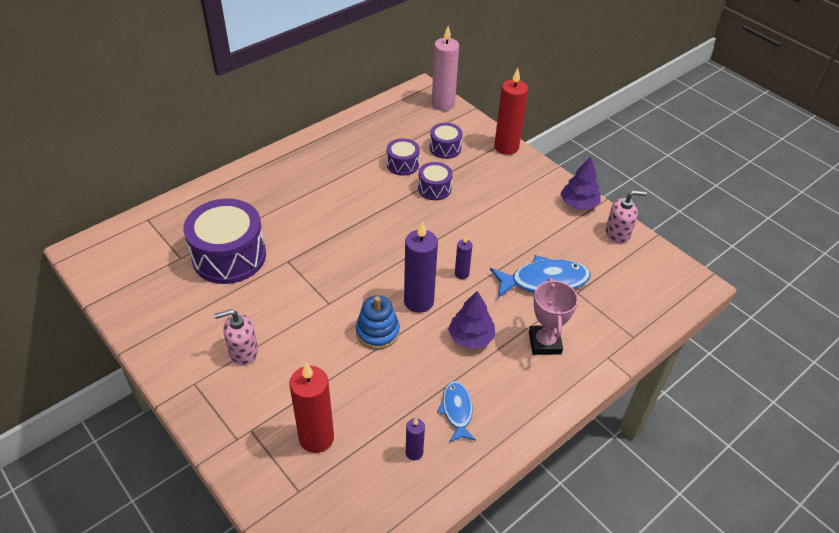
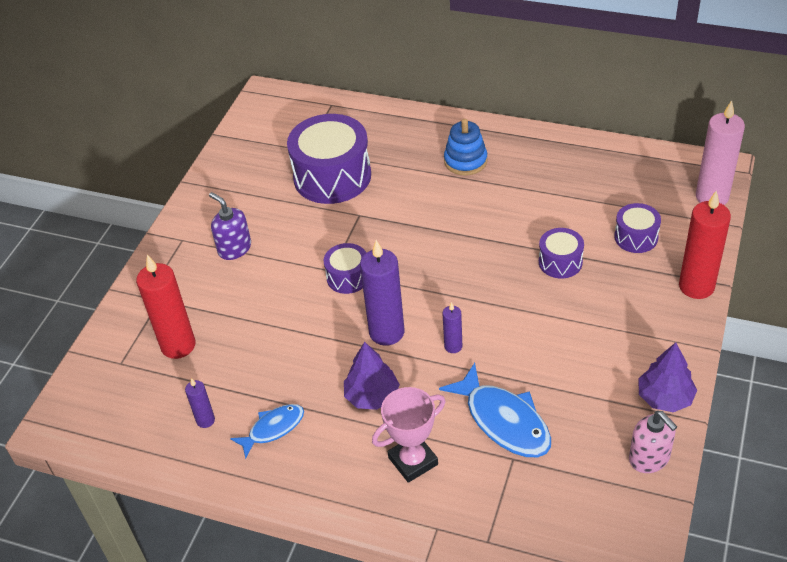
camera: 65 degrees right, 0 degrees up
pink soap dispenser [214,309,258,365] -> purple soap dispenser [209,192,251,260]
blue stacking toy [356,295,400,349] -> blue stacking toy moved to [444,119,488,176]
purple drum [387,138,420,176] -> purple drum moved to [324,243,366,294]

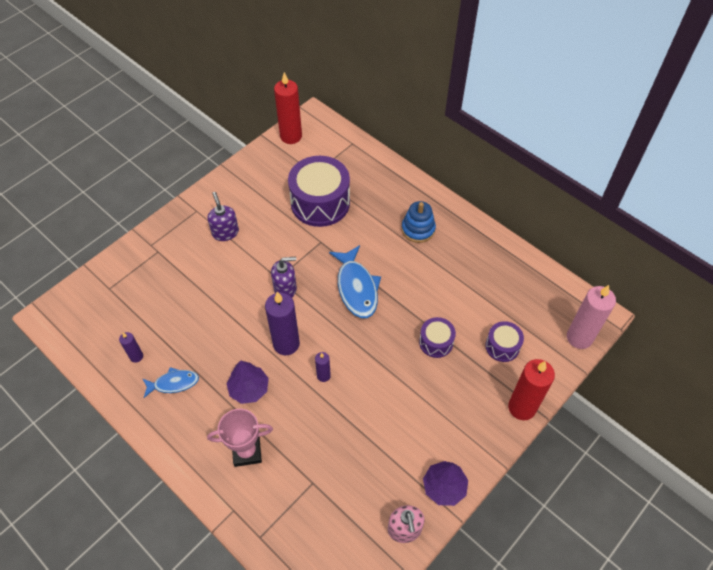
camera: 20 degrees right, 10 degrees up
red candle [136,255,195,359] -> red candle moved to [274,72,302,144]
purple drum [324,243,366,294] -> purple soap dispenser [271,257,297,297]
blue fish [439,363,551,457] -> blue fish moved to [329,245,381,318]

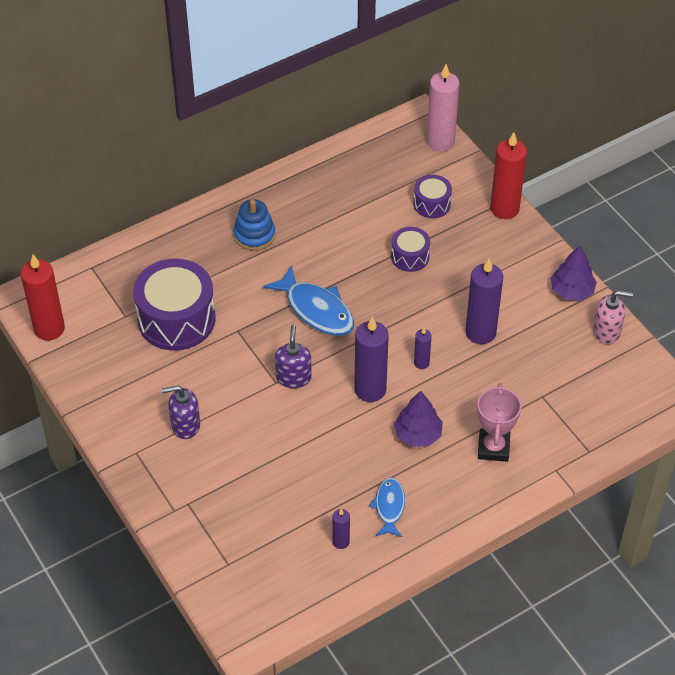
camera: 75 degrees left, 5 degrees down
blue fish [329,245,381,318] -> blue fish turned 45 degrees clockwise [263,265,354,336]
none -> purple candle [465,258,503,344]

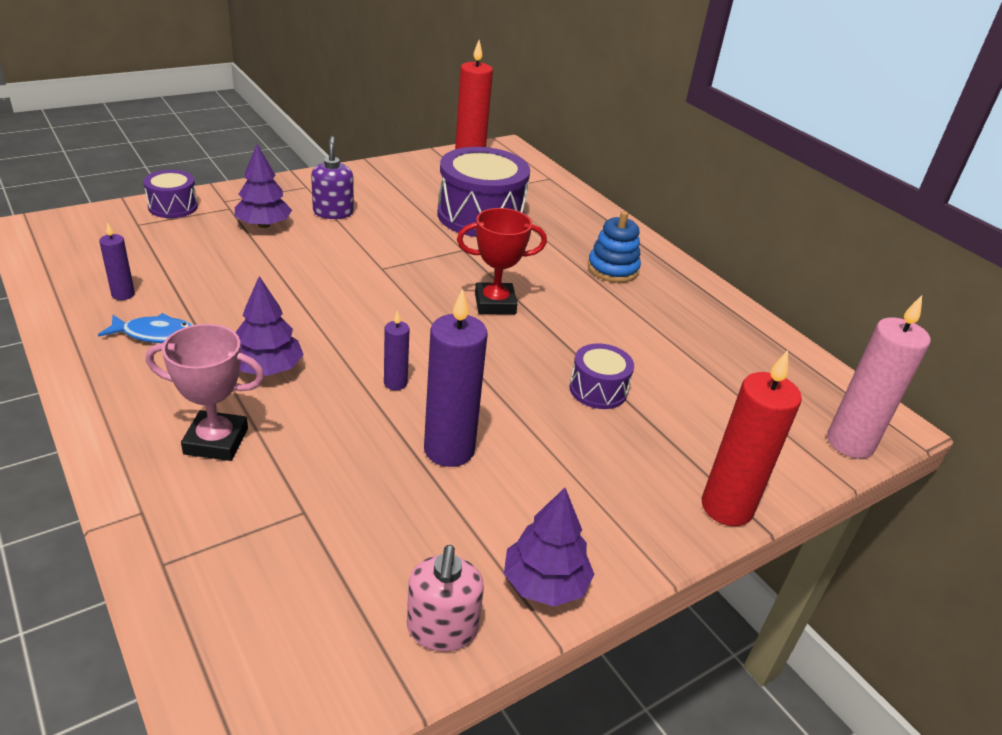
camera: 85 degrees right, 15 degrees down
blue fish [263,265,354,336] -> red trophy [457,208,547,314]
purple soap dispenser [275,325,312,388] -> none
purple candle [354,316,389,402] -> none
purple drum [413,175,452,218] -> purple drum moved to [143,170,198,218]
none -> purple tree [235,144,292,228]

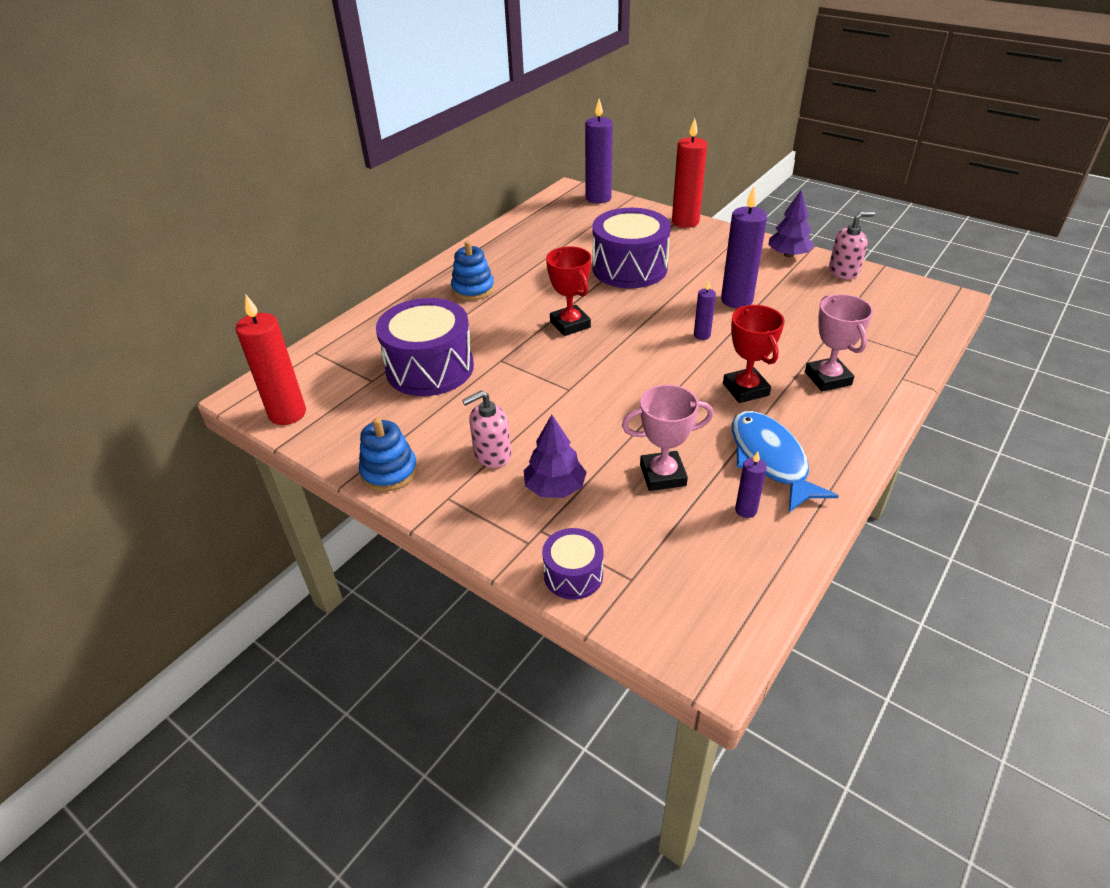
camera: 105 degrees left, 5 degrees up
blue fish [98,313,193,343] -> blue fish [732,411,839,512], size x1.66
purple tree [236,276,304,376] -> red trophy [723,305,784,403]
purple soap dispenser [311,136,354,219] -> pink soap dispenser [462,390,511,468]
purple drum [569,343,634,409] -> purple drum [592,208,671,288], size x1.97
pink candle [827,295,931,458] -> purple candle [585,99,613,204]
none -> blue stacking toy [359,418,418,492]
none -> pink trophy [622,385,713,491]

